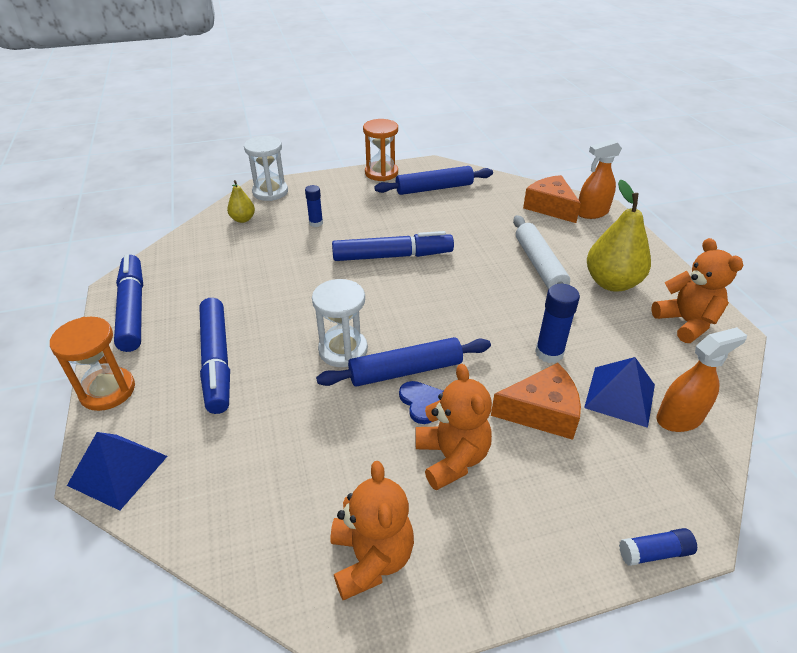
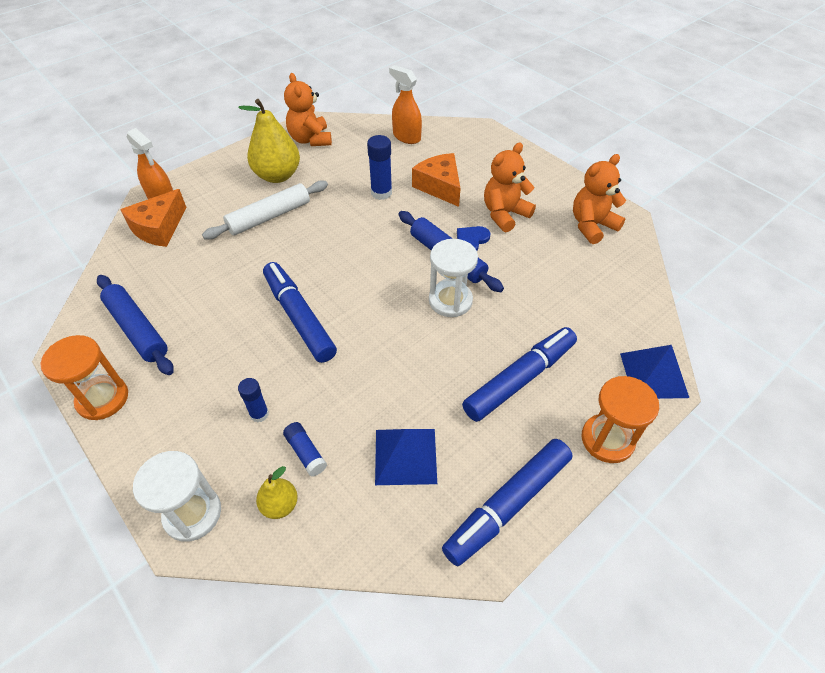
camera: 115 degrees left, 10 degrees up
blue pyramid [584,357,655,428] -> blue pyramid moved to [375,429,437,485]
blue glue stick [619,528,697,566] -> blue glue stick moved to [283,422,327,477]
orange teddy bear [651,238,743,343] -> orange teddy bear turned 60 degrees counterclockwise [284,73,332,146]

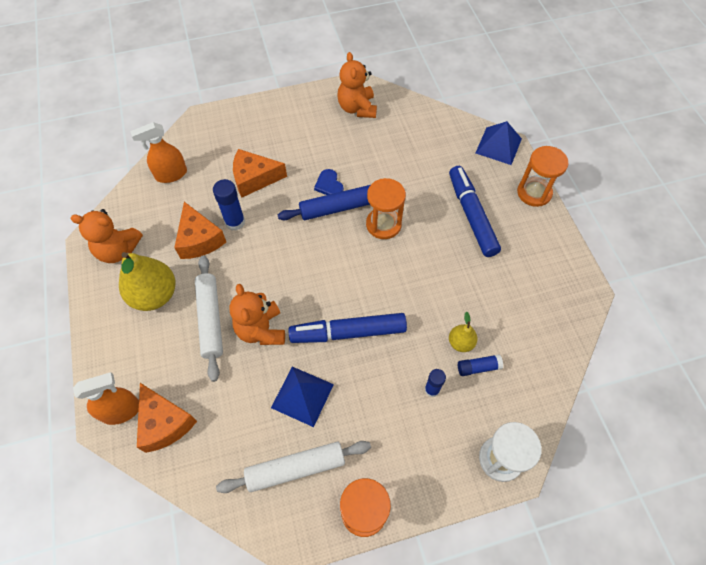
camera: 65 degrees left, 10 degrees up
blue rolling pin [97,275,174,375] -> white rolling pin [216,441,371,493]
yellow pear [256,466,298,519] -> yellow pear moved to [449,312,478,352]
blue pyramid [375,429,437,485] -> blue pyramid moved to [271,367,334,427]
white hourglass [429,239,478,317] -> orange hourglass [366,178,406,239]
blue marker [442,439,572,567] -> none
orange teddy bear [484,143,536,232] -> orange teddy bear moved to [230,284,285,345]
none -> orange cheese [174,202,226,259]

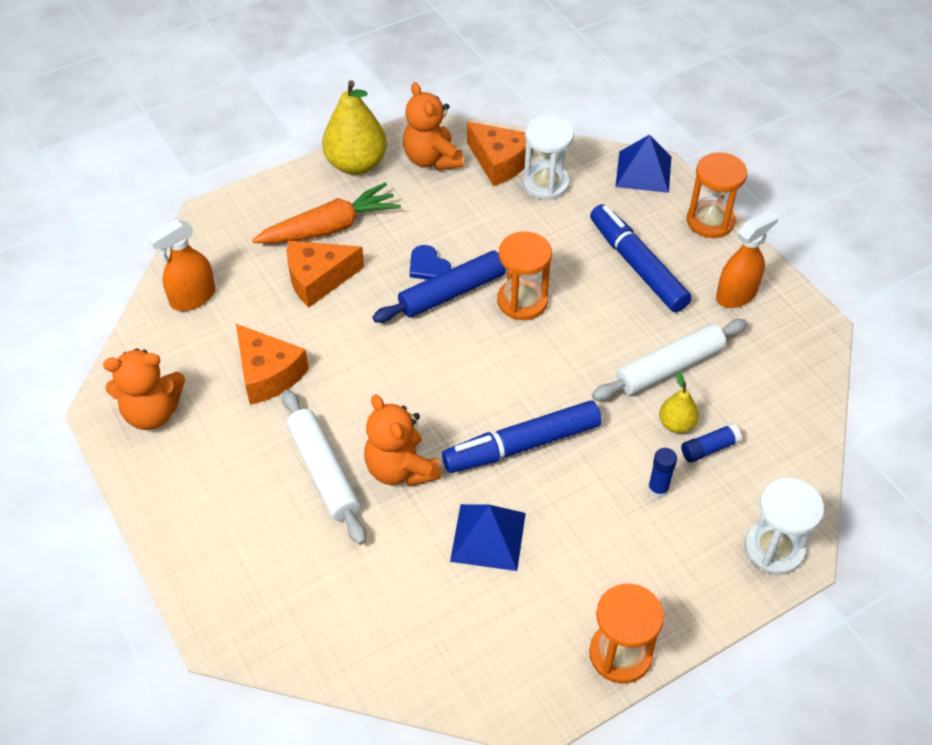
camera: 15 degrees left, 10 degrees down
orange spray bottle [73,372,139,425] -> orange spray bottle moved to [716,209,779,308]
yellow pear [119,252,175,311] -> yellow pear moved to [322,80,387,175]
orange cheese [137,383,197,453] -> orange cheese moved to [467,122,533,186]
blue glue stick [213,179,245,231] -> none
white rolling pin [216,441,371,493] -> white rolling pin moved to [592,319,747,401]
none -> orange carrot [252,183,401,244]
none -> white hourglass [523,116,574,200]

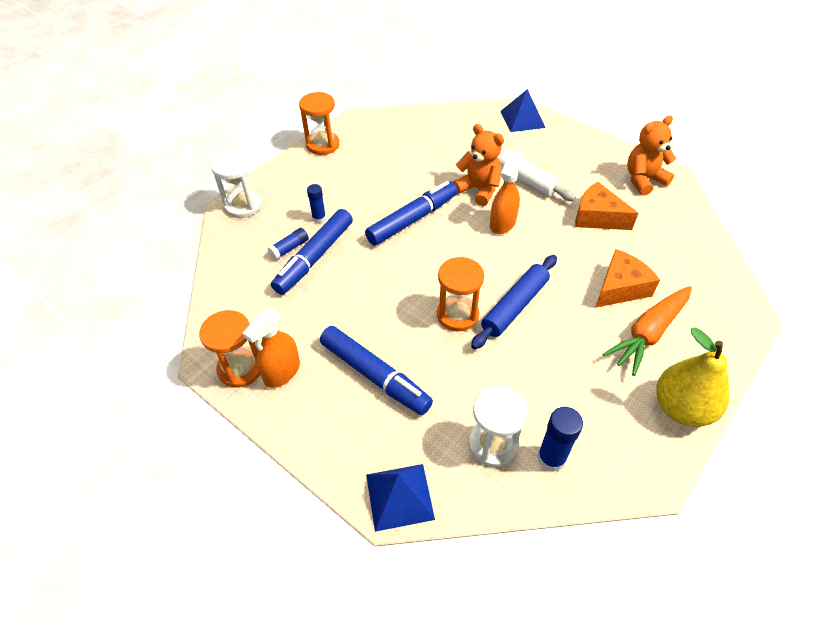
camera: 160 degrees right, 0 degrees up
orange spray bottle [147,219,215,311] -> orange spray bottle moved to [490,151,525,234]
orange teddy bear [403,82,464,171] -> none
blue heart [410,245,451,280] -> none
blue pyramid [450,504,526,571] -> blue pyramid moved to [500,89,545,132]
orange cheese [467,122,533,186] -> blue glue stick [537,407,583,472]
white rolling pin [592,319,747,401] -> none
yellow pear [659,371,699,433] -> blue marker [271,209,353,295]
orange hourglass [687,152,747,238] -> orange hourglass moved to [199,310,260,388]

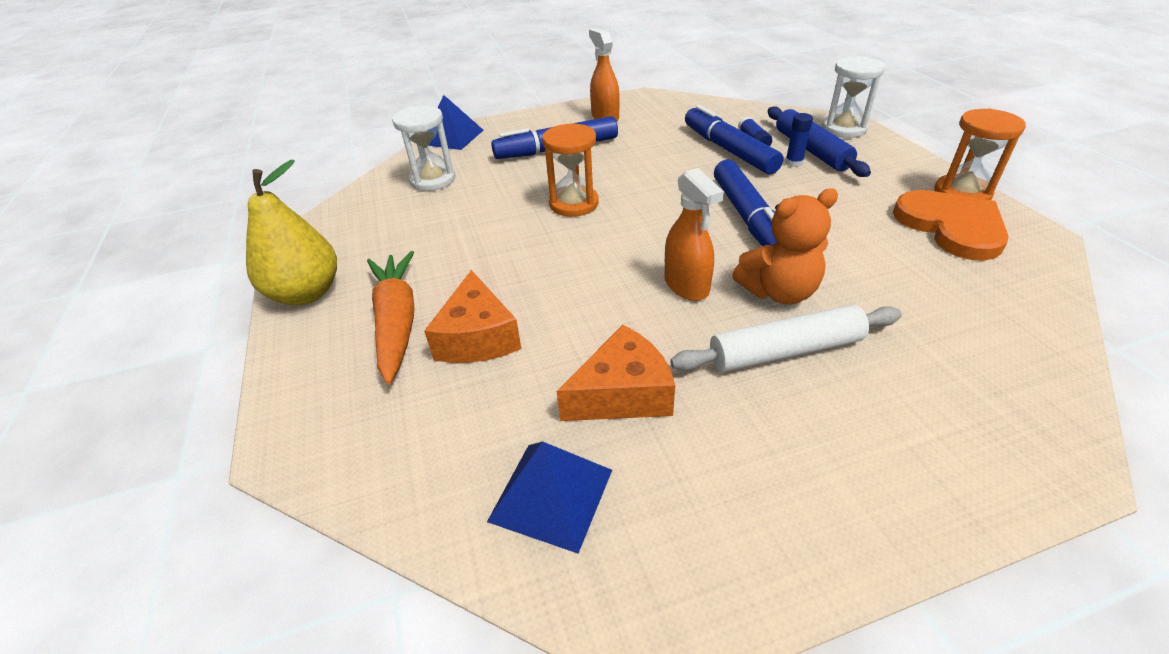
camera: 125 degrees right, 10 degrees down
orange hourglass [199,310,260,388] -> none
blue rolling pin [471,255,557,349] -> blue rolling pin moved to [768,106,871,177]
blue pyramid [500,89,545,132] -> blue pyramid moved to [487,441,612,554]
blue glue stick [537,407,583,472] -> none
orange teddy bear [627,115,676,196] -> none
none -> orange heart [893,190,1009,261]

